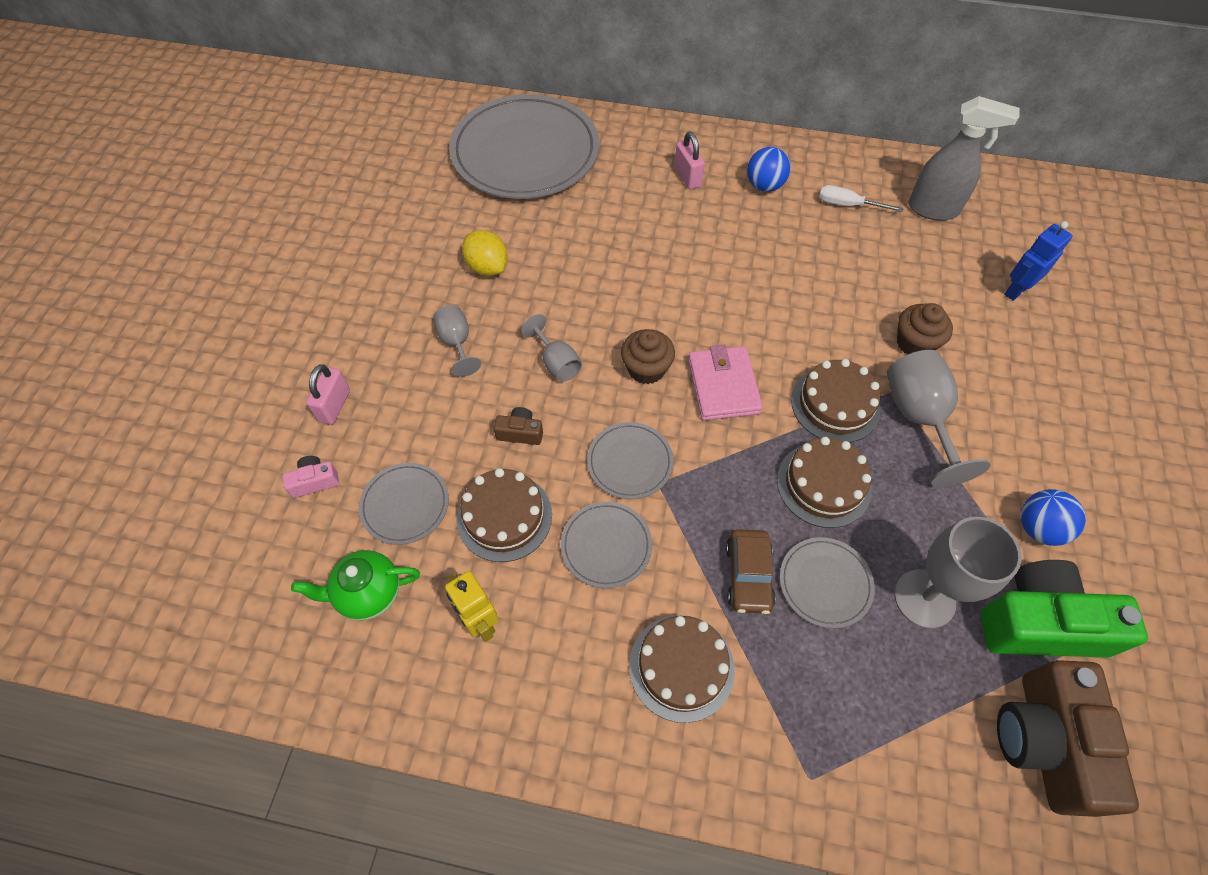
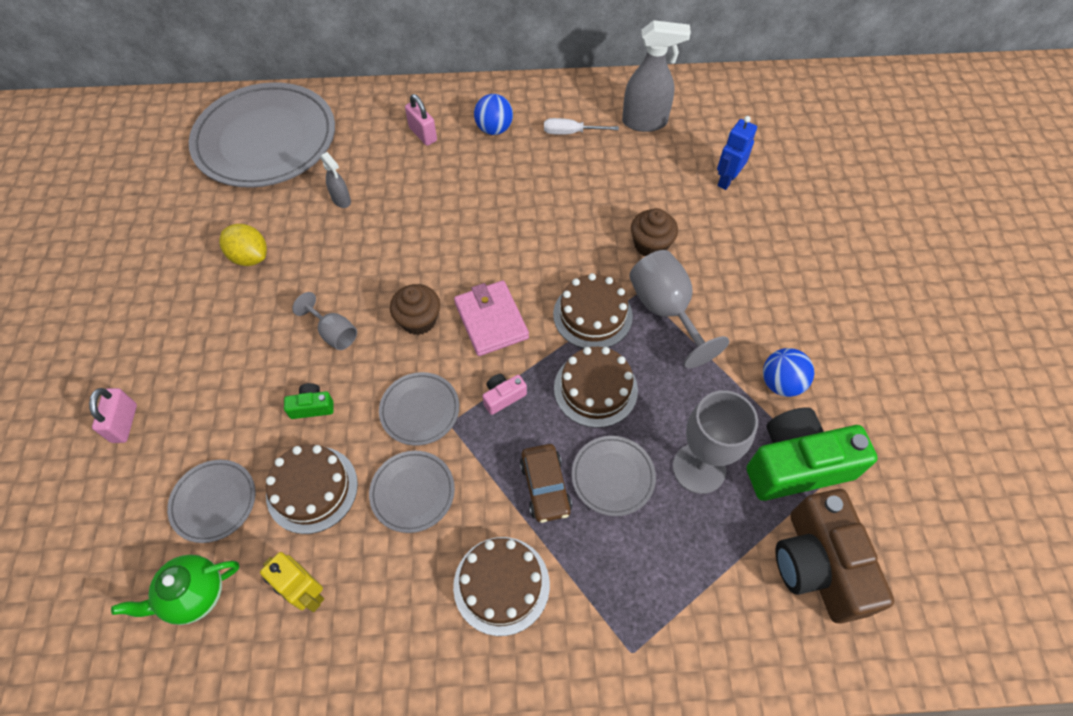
camera: 15 degrees left, 0 degrees up
pink camera [282,456,339,498] -> pink camera moved to [482,374,527,415]
grey goblet [433,305,481,377] -> none
brown camera [493,407,543,445] -> green camera [284,383,334,419]
none -> grey spray bottle [320,152,351,208]

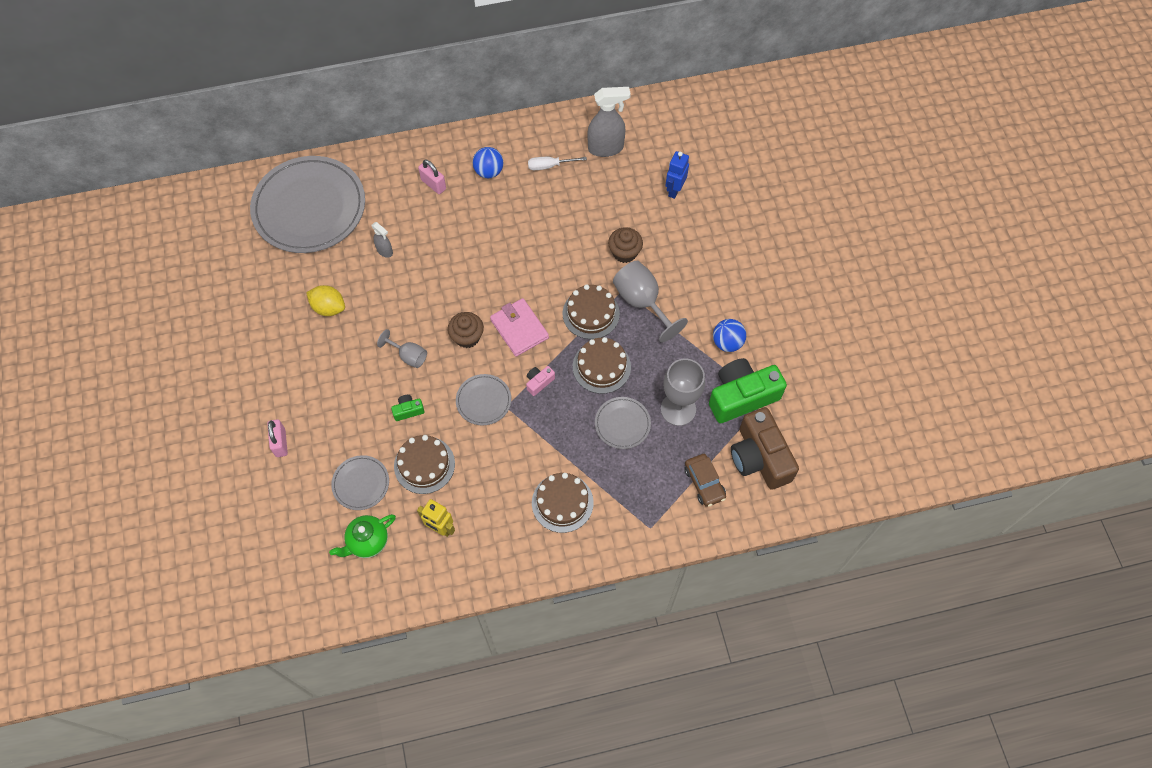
camera: 10 degrees left, 5 degrees up
grey plate [369,451,455,533] -> none
brown car [520,444,572,523] -> brown car moved to [684,454,726,507]

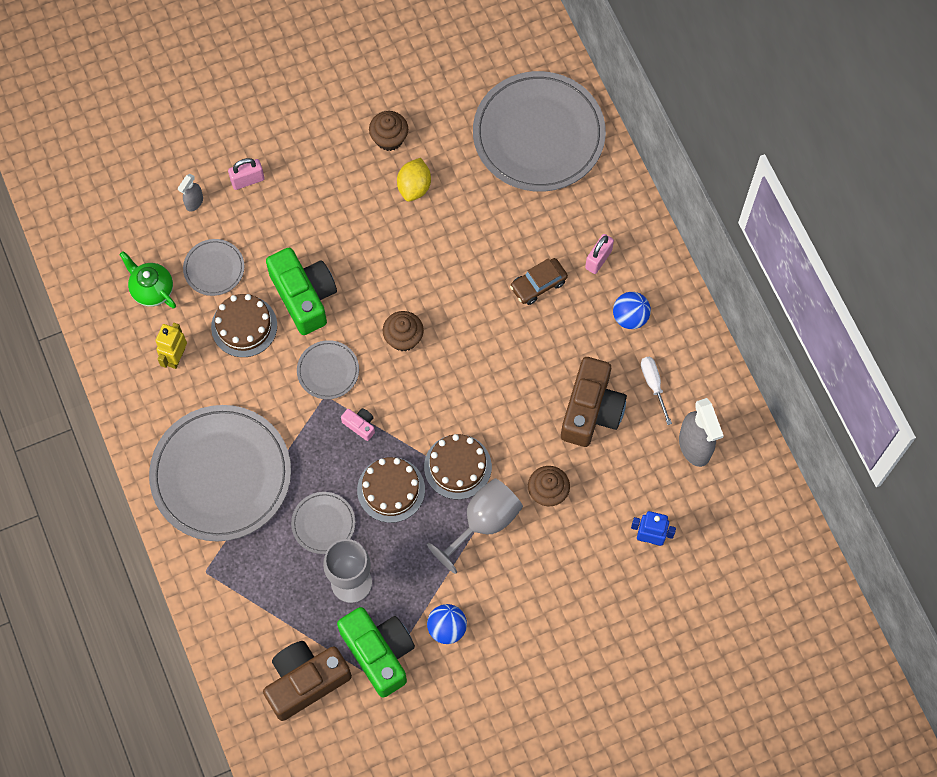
camera: 80 degrees right, 5 degrees up
grey spray bottle [371,222,393,258] -> grey spray bottle moved to [178,174,203,211]
grey goblet [377,329,427,368] -> none
green camera [391,395,425,421] -> green camera [266,248,337,335], size x2.35
pink wallet [490,298,549,357] -> none
brown cake [532,473,593,533] -> grey plate [149,405,291,541]
brown car [684,454,726,507] -> brown car moved to [510,258,568,305]
none -> brown cupcake [369,111,408,151]
none -> brown camera [561,357,627,447]

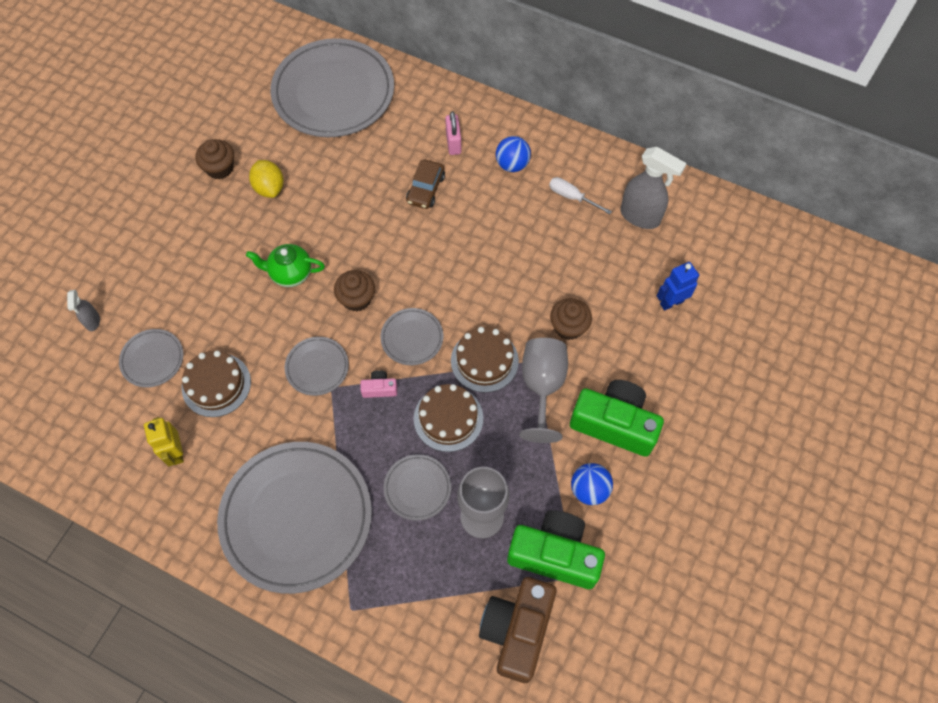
camera: 40 degrees left, 5 degrees down
green teapot [119,251,176,309] -> green teapot moved to [246,244,325,287]
pink padlock [228,158,265,190] -> none
green camera [266,248,337,335] -> green camera moved to [570,380,664,457]
brown camera [561,357,627,447] -> none
none -> grey plate [380,308,444,365]

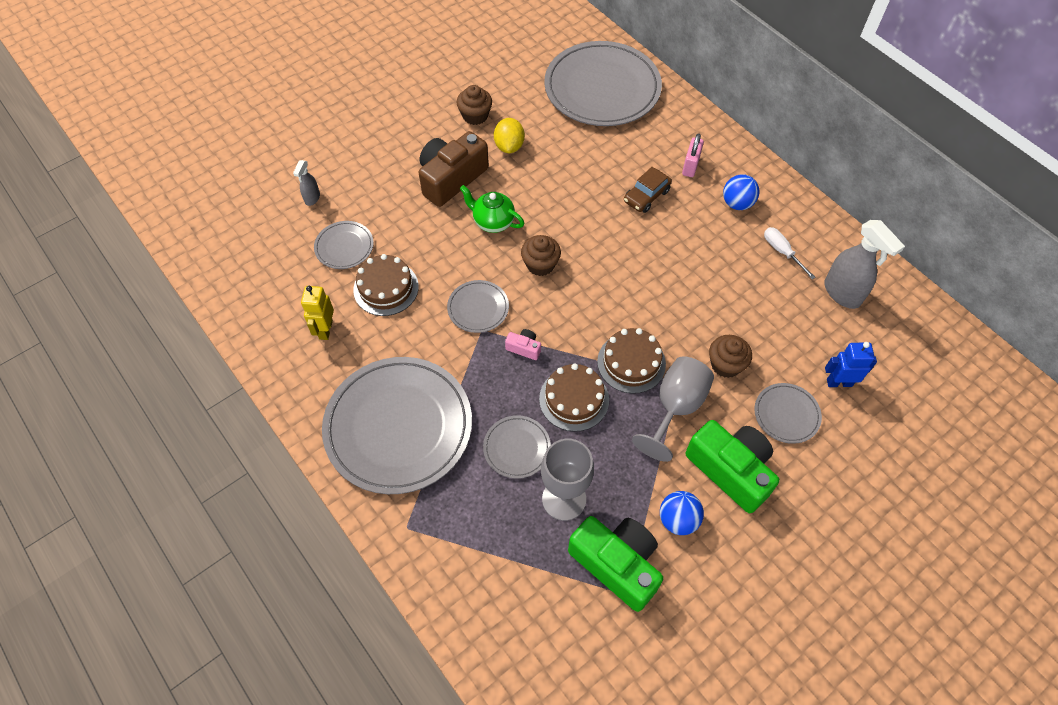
camera: 25 degrees right, 5 degrees down
grey plate [380,308,444,365] -> grey plate moved to [754,383,822,444]
brown camera [479,577,556,683] -> brown camera moved to [418,131,489,207]

